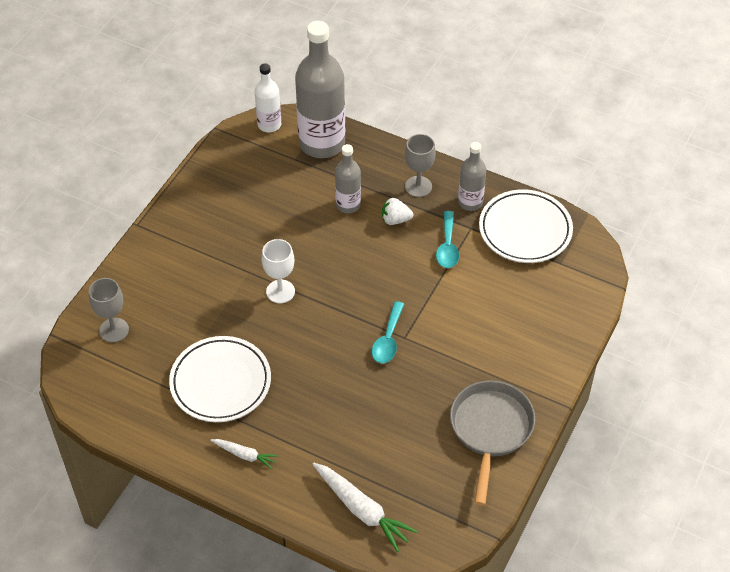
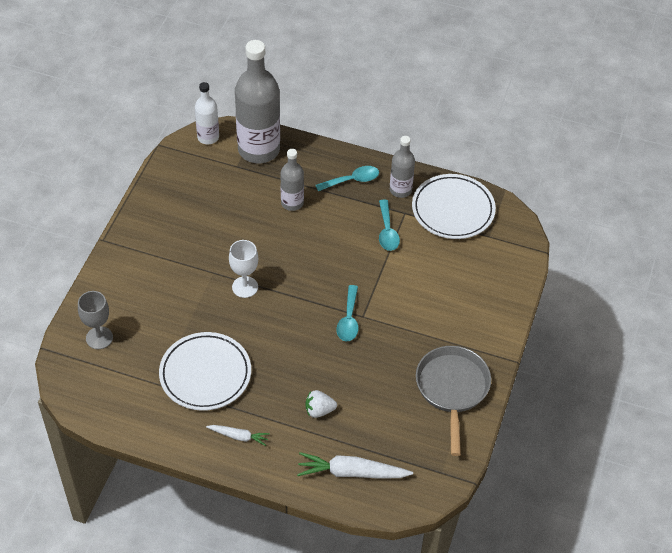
camera: 10 degrees left, 0 degrees up
white carrot [312,463,417,552] -> white carrot turned 150 degrees clockwise [297,452,413,479]
white strawberry [382,198,413,225] -> white strawberry moved to [306,390,337,418]
grey goblet [405,134,436,197] -> turquoise spoon [316,166,379,191]

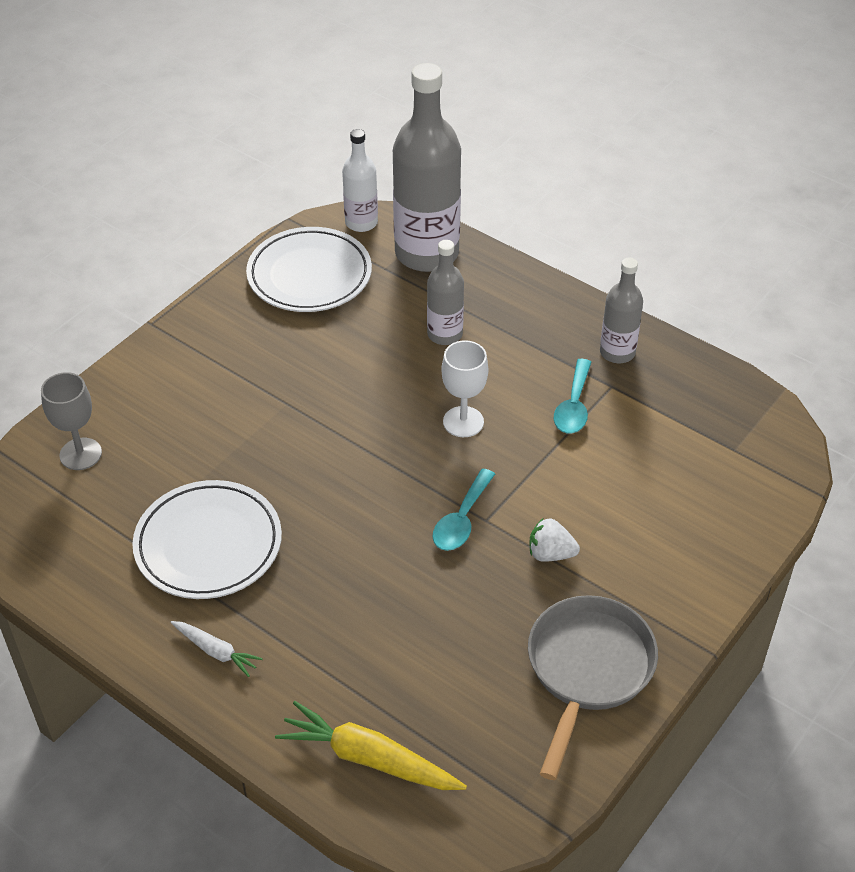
camera: 20 degrees right, 5 degrees down
white goblet [229,240,258,298] -> white goblet moved to [441,340,488,437]
white carrot [297,452,413,479] -> yellow carrot [275,701,467,790]
white strawberry [306,390,337,418] -> white strawberry moved to [530,519,580,562]
turquoise spoon [316,166,379,191] -> none
white plate [412,174,496,239] -> white plate moved to [246,227,372,312]

